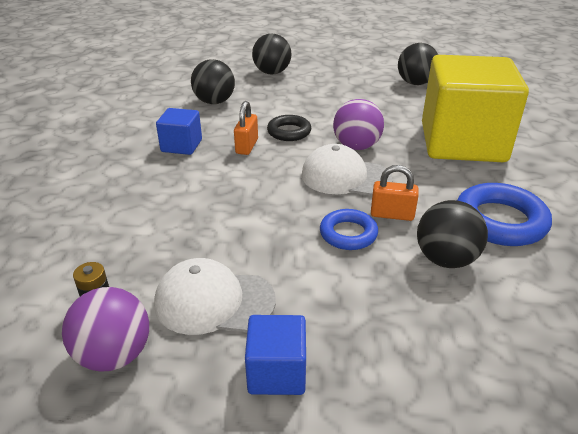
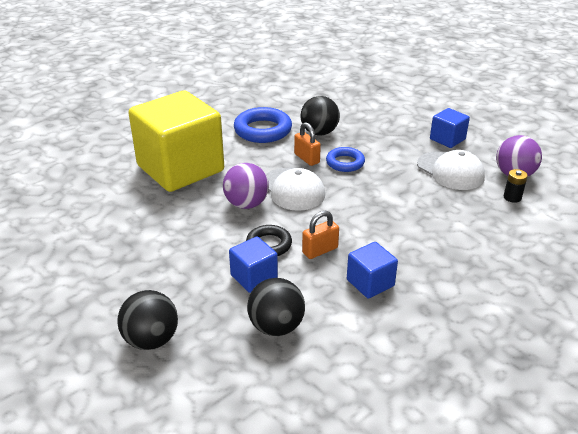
camera: 135 degrees left, 0 degrees up
black ball [398,43,438,85] -> none
none -> blue cube [229,236,278,293]

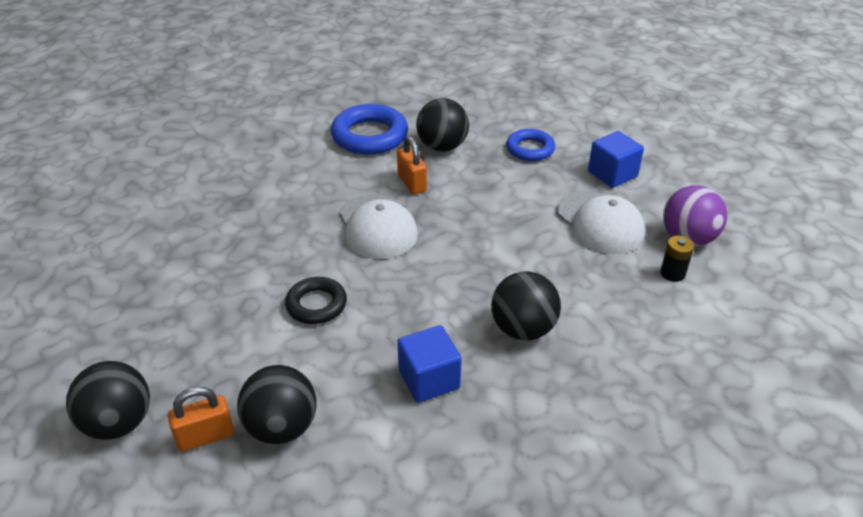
camera: 10 degrees right, 5 degrees up
yellow cube [128,91,224,192] -> none
purple ball [223,163,269,209] -> none
blue cube [229,236,278,293] -> none
orange padlock [302,210,339,259] -> orange padlock moved to [168,386,234,452]
blue ring [326,147,365,172] -> blue ring moved to [506,129,555,161]
none -> black ball [491,271,561,341]

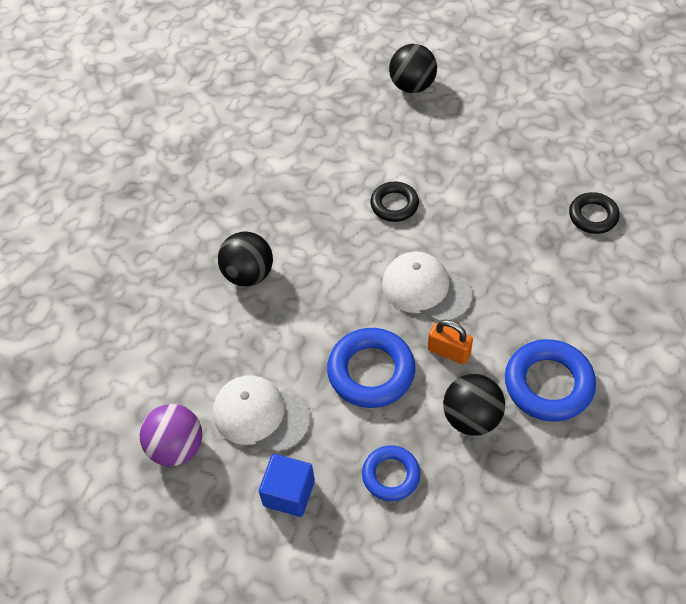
camera: 145 degrees right, 15 degrees up
orange padlock [168,386,234,452] -> none
black ball [237,365,317,444] -> none
blue cube [397,325,462,403] -> none
black battery [661,236,694,282] -> none
none -> blue ring [327,328,416,408]
none -> black ring [569,192,620,234]

